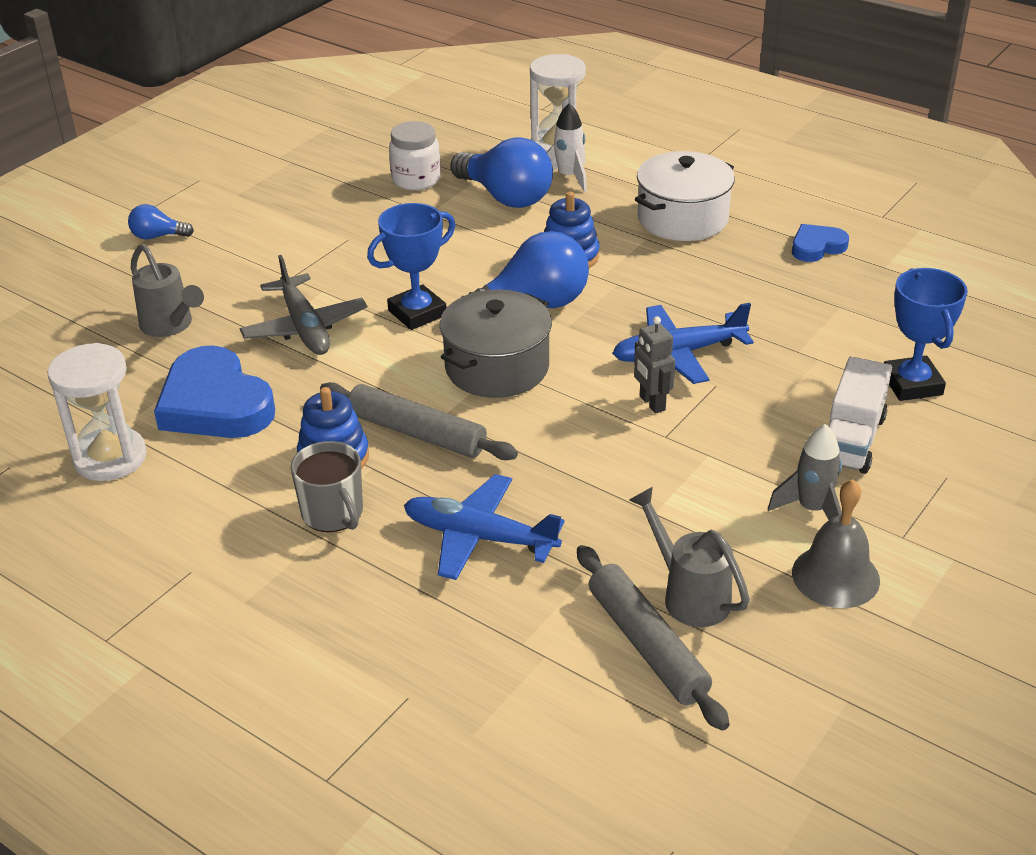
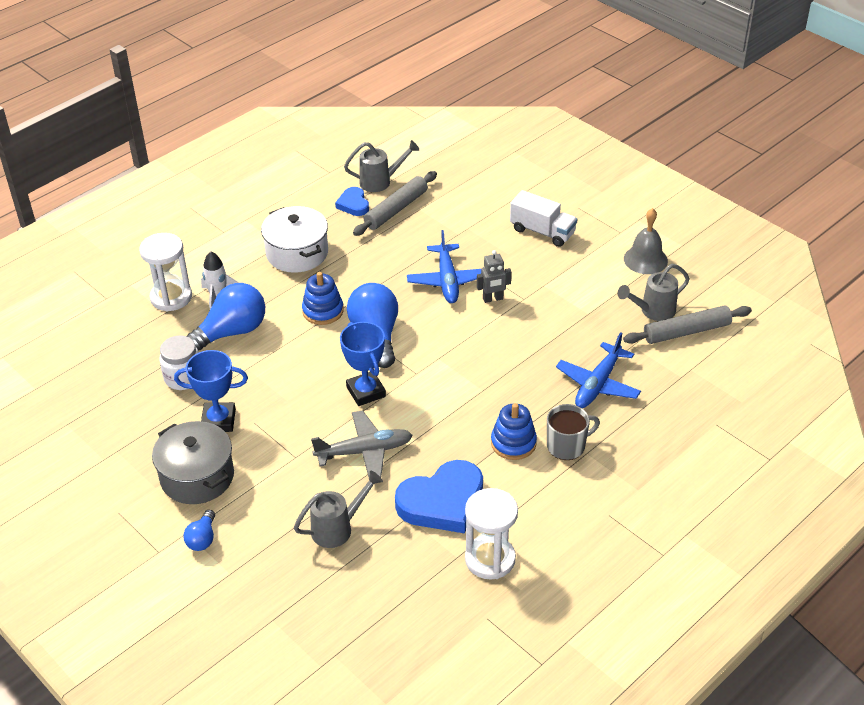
camera: 80 degrees left, 5 degrees up
grey rolling pin [320,382,518,460] -> grey rolling pin moved to [353,171,437,236]
grey pot [440,290,552,398] -> grey pot moved to [152,421,234,504]
grey rocket [768,424,842,520] -> none
blue trophy [884,268,968,401] -> blue trophy moved to [174,350,248,432]
none -> grey watering can [344,140,419,192]

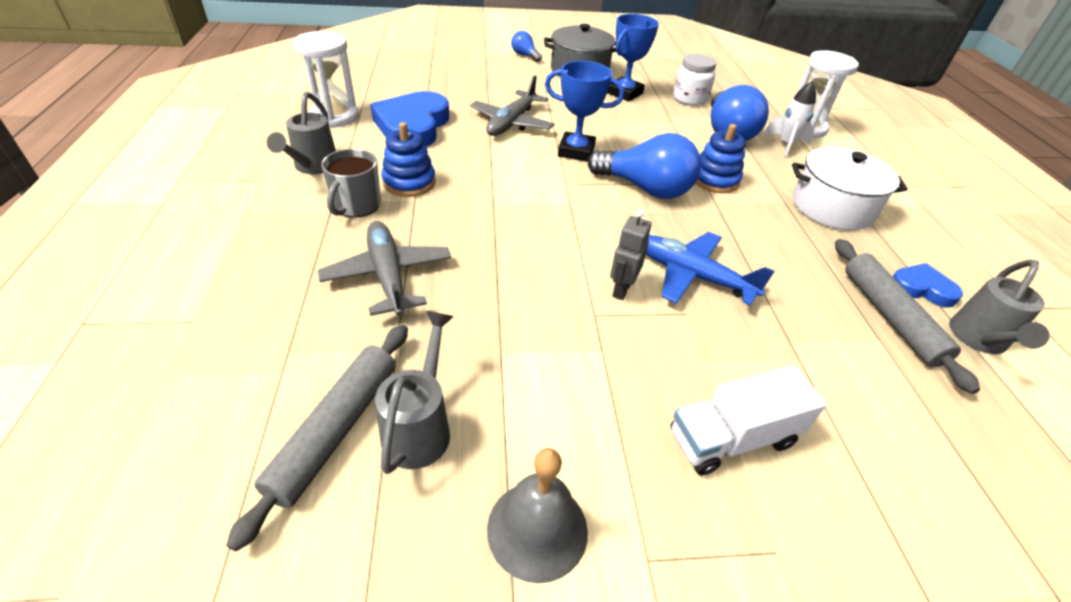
camera: 125 degrees right, 0 degrees up
grey watering can [294,471,383,548] -> grey watering can moved to [267,92,336,174]
blue plane [556,332,641,408] -> grey plane [318,221,451,316]

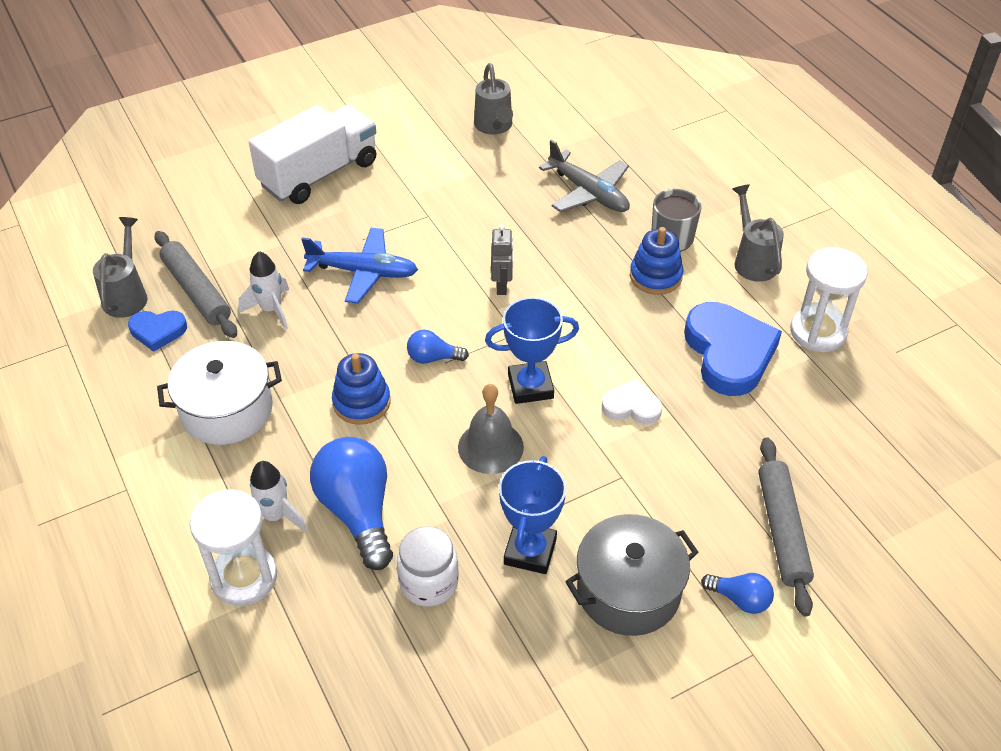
camera: 160 degrees right, 5 degrees up
grey rolling pin [226,325,408,551] -> grey rolling pin moved to [758,437,814,617]
grey plane [470,75,554,136] -> white heart [602,379,662,425]
grey bell [487,448,588,583] -> grey bell moved to [458,384,524,474]
blue light bulb [588,133,701,199] -> blue light bulb [407,330,469,364], size x0.50
grey robot [610,210,652,300] -> grey robot moved to [491,225,513,295]
white truck [670,366,827,476] -> white truck [249,105,376,204], size x1.50
none -> white rocket [239,251,289,330]

